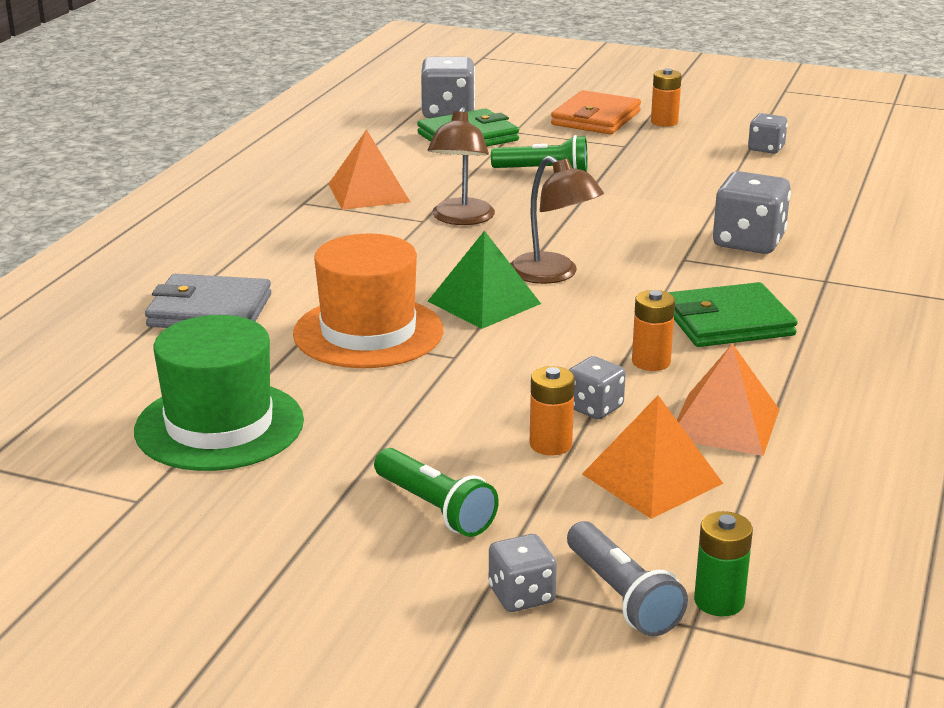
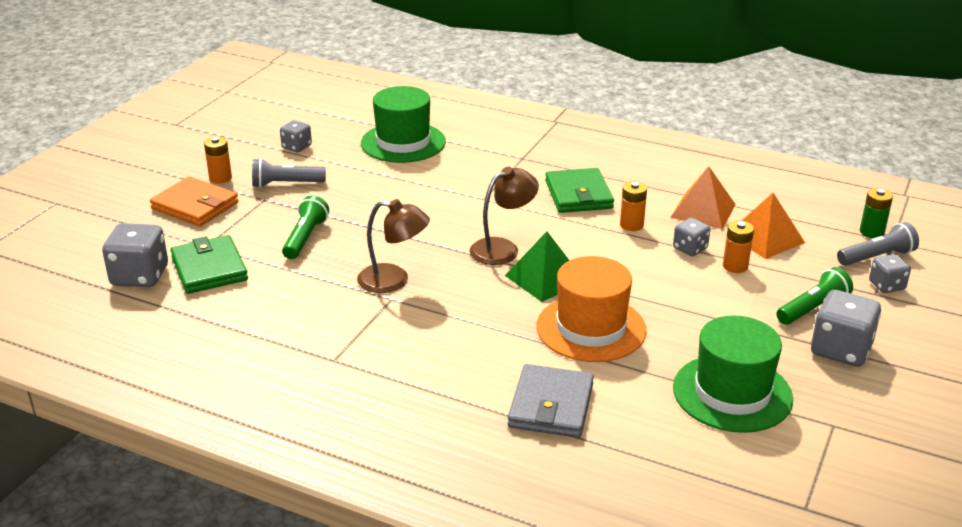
camera: 85 degrees left, 5 degrees up
orange pyramid [328,129,410,210] -> none
grey dice [713,171,791,254] -> grey dice moved to [811,290,881,367]
none -> grey flashlight [252,158,326,188]
none -> green hat [361,86,446,163]

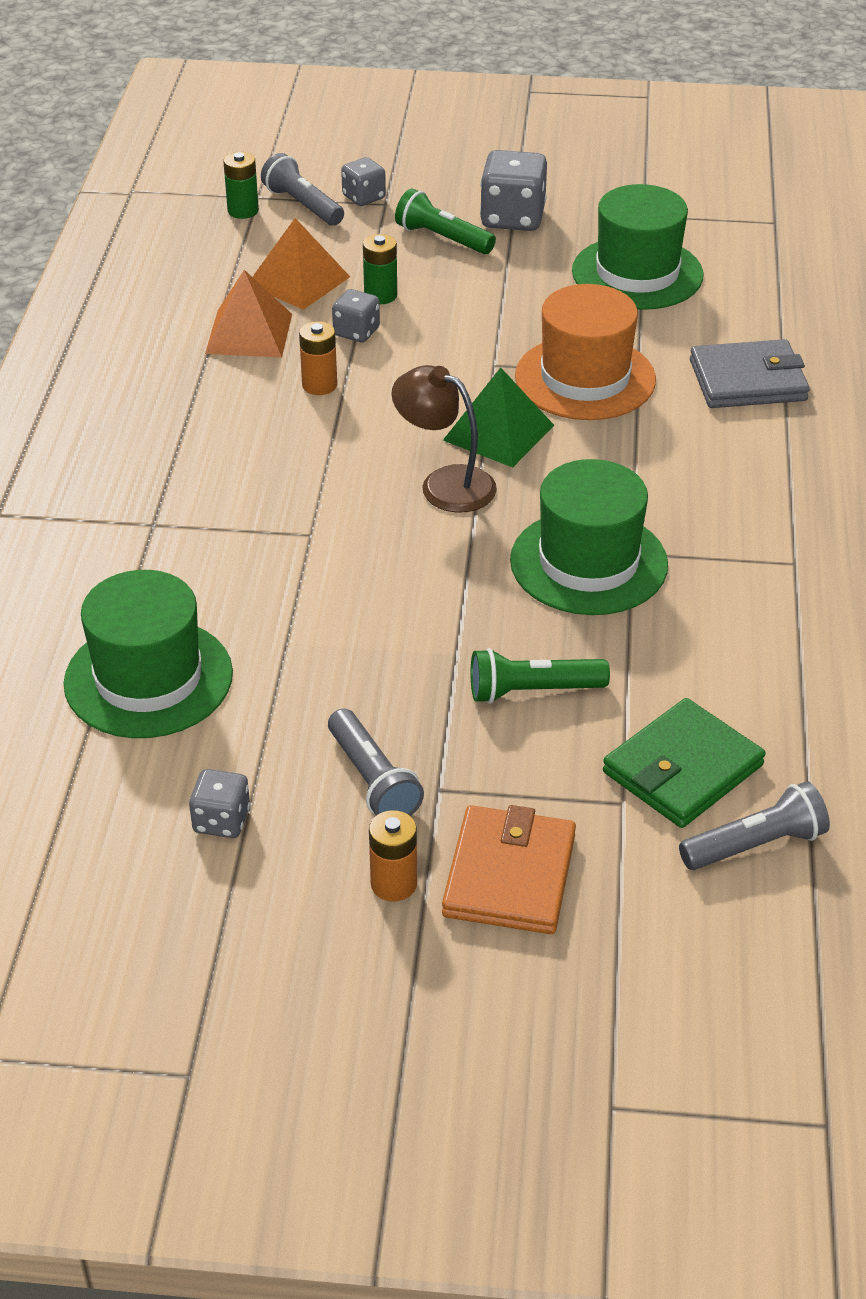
camera: 110 degrees left, 10 degrees up
grey dice [102,223,168,287] -> grey flashlight [679,781,830,870]
brown lamp [357,199,430,293] -> green hat [510,459,668,615]
green wallet [545,168,614,213] -> none
orange battery [723,221,754,273] -> green battery [363,234,397,304]

